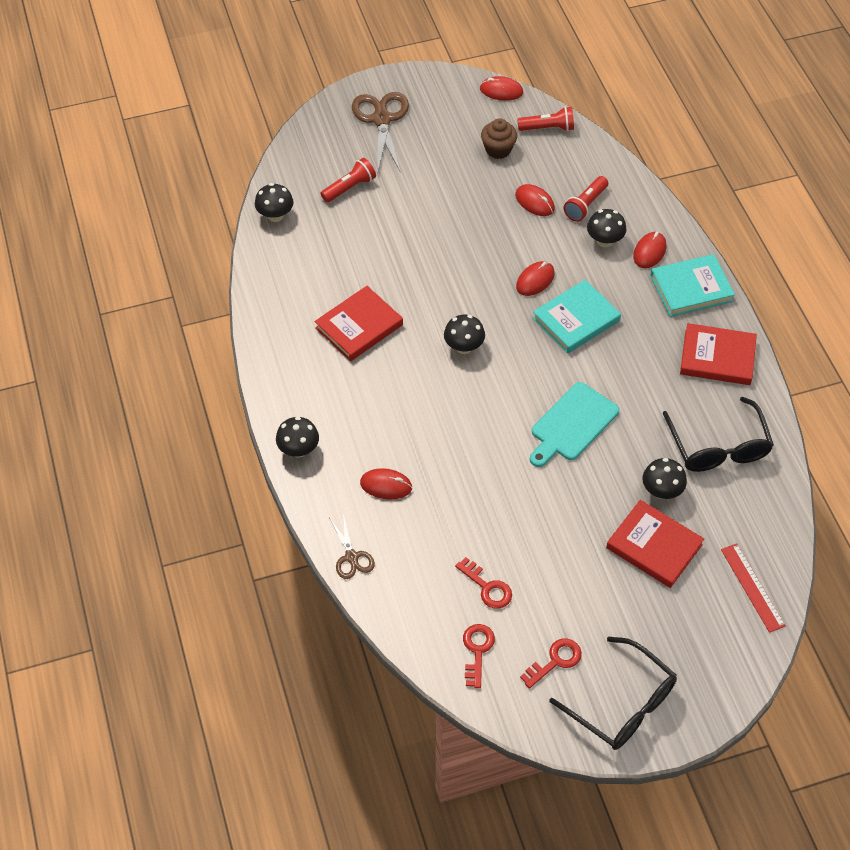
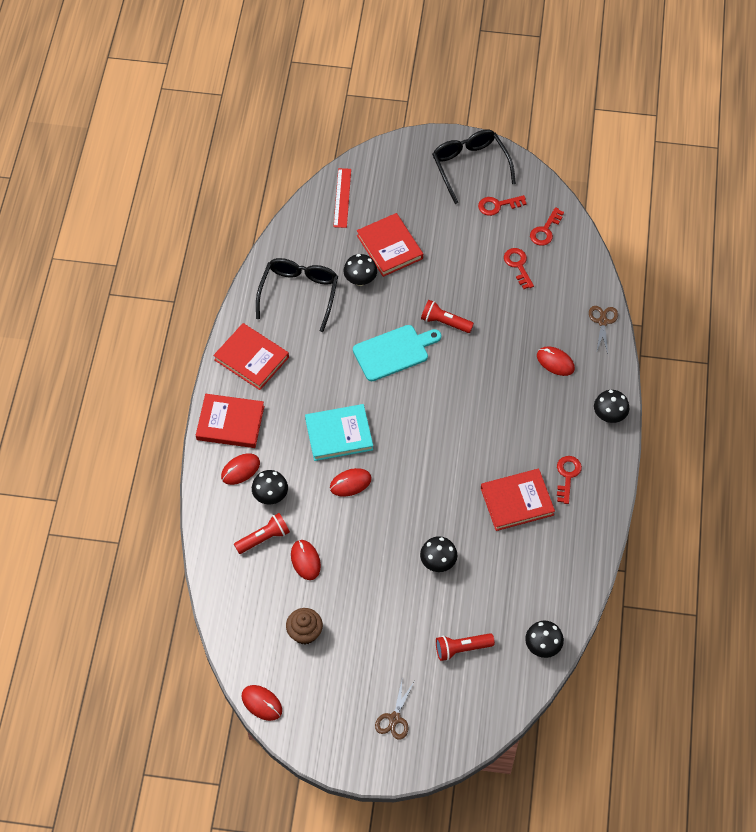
camera: 155 degrees left, 5 degrees up
brown scissors [352,92,409,173] -> brown scissors [375,681,414,740], size x0.55
black mushroom [444,315,485,354] -> black mushroom moved to [420,536,457,572]
red flashlight [517,106,574,131] -> red flashlight moved to [421,300,474,333]
turquoise book [650,254,735,317] -> red book [196,394,264,448]
none -> red key [557,456,582,504]

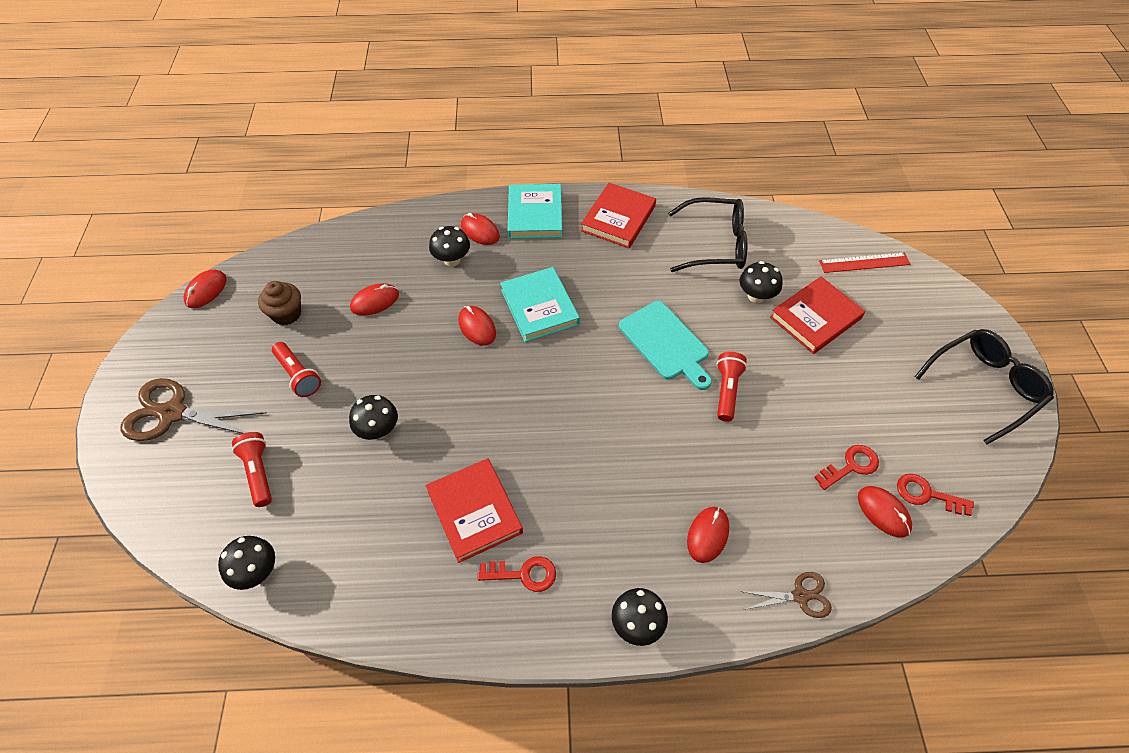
camera: 80 degrees right, 5 degrees down
red book [196,394,264,448] -> turquoise book [508,184,562,239]
red flashlight [234,513,290,554] -> red flashlight moved to [272,342,321,397]
brown scissors [375,681,414,740] -> brown scissors [121,378,267,441], size x1.80
red key [478,195,527,216] -> none
none -> red mouse [858,486,912,538]

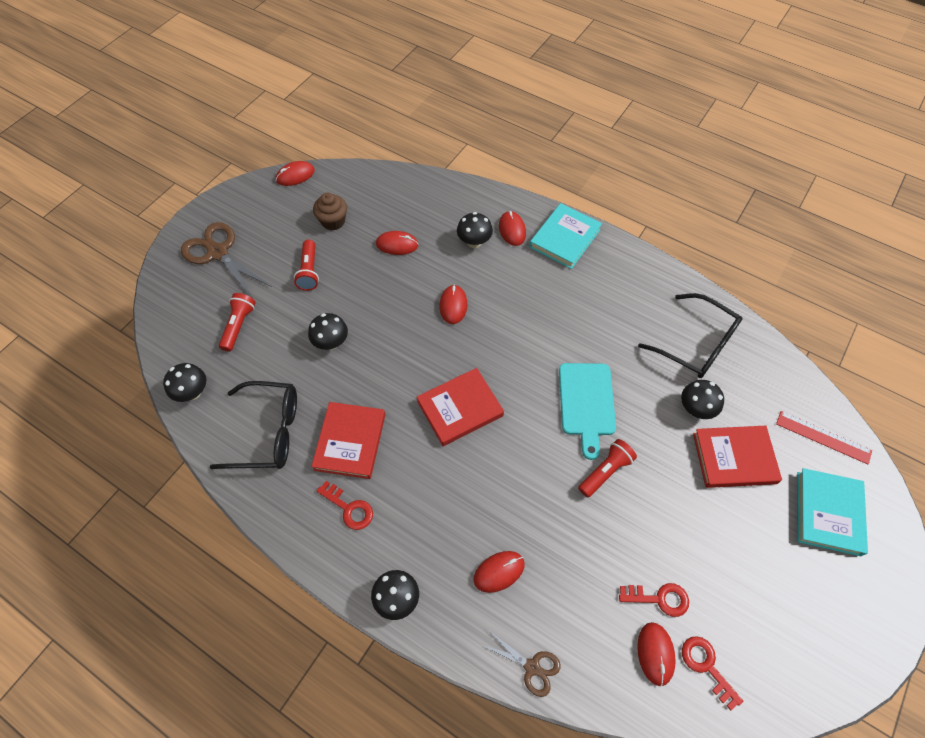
camera: 35 degrees right, 5 degrees up
turquoise book [500,267,580,342] -> turquoise book moved to [797,468,868,556]
red book [581,183,656,248] -> red book moved to [417,368,504,446]
black glasses [915,329,1054,445] -> black glasses moved to [210,381,297,469]

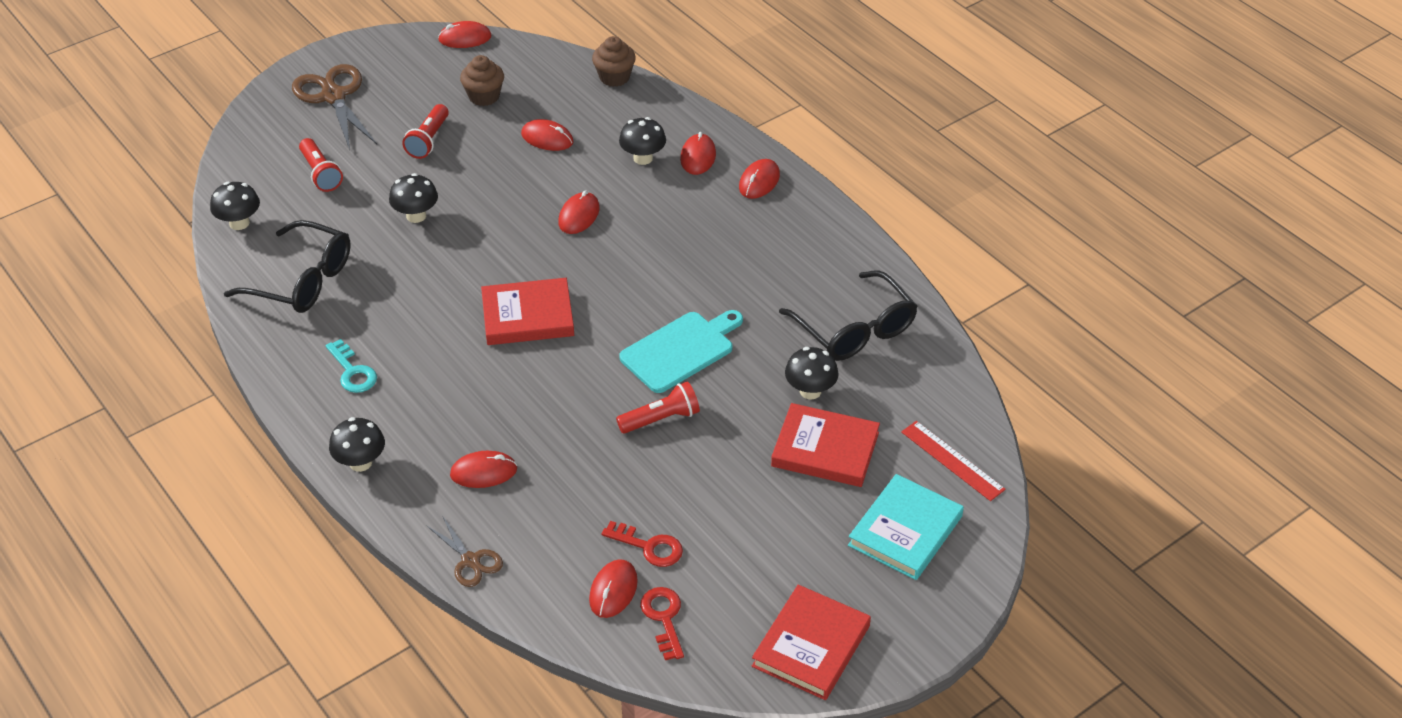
camera: 20 degrees right, 15 degrees down
red flashlight [219,293,256,352] -> red flashlight turned 120 degrees clockwise [299,138,343,192]
red book [311,402,385,479] -> red book moved to [752,585,871,700]
red key [317,481,373,530] -> turquoise key [326,339,377,393]
turquoise book [529,203,602,269] -> red mouse [739,159,780,199]
turquoise cutting board [559,363,616,460] -> turquoise cutting board turned 150 degrees counterclockwise [619,310,743,393]
none -> brown cupcake [592,36,636,87]

